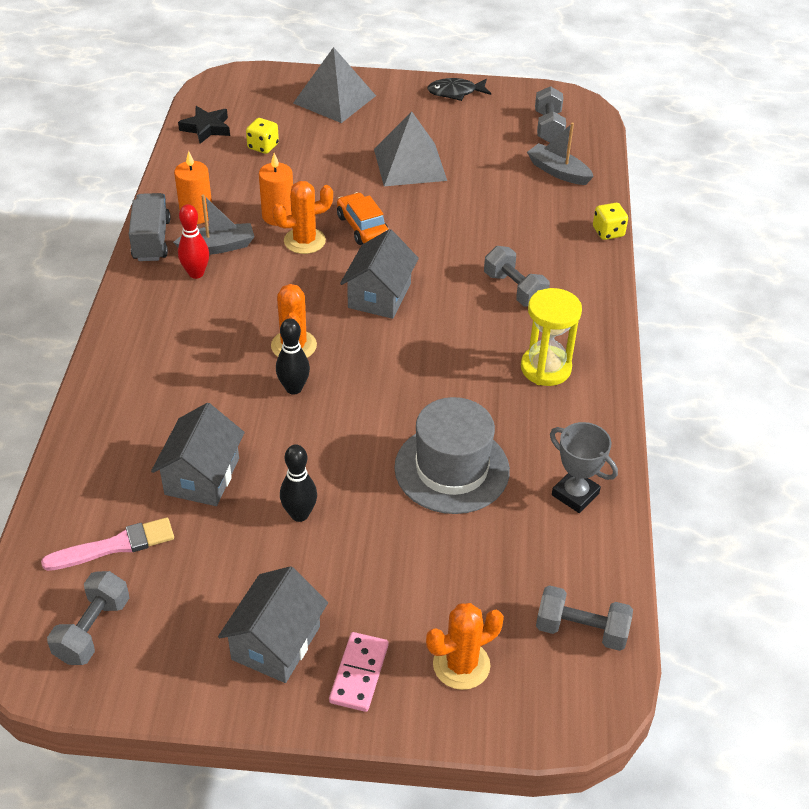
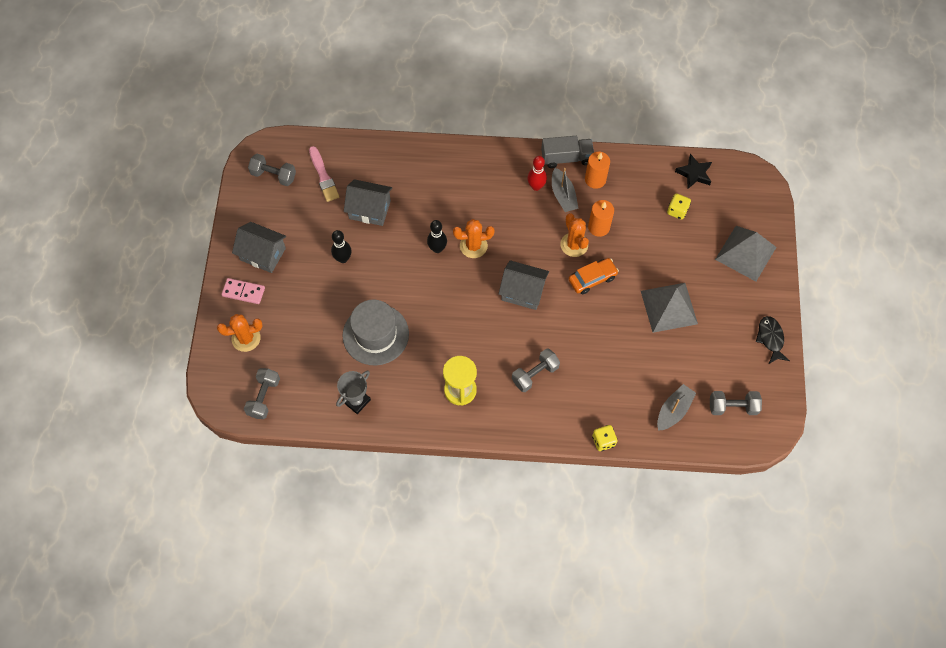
camera: 90 degrees right, 20 degrees up
orange cactus [426,603,504,690] -> orange cactus turned 75 degrees counterclockwise [217,314,263,352]

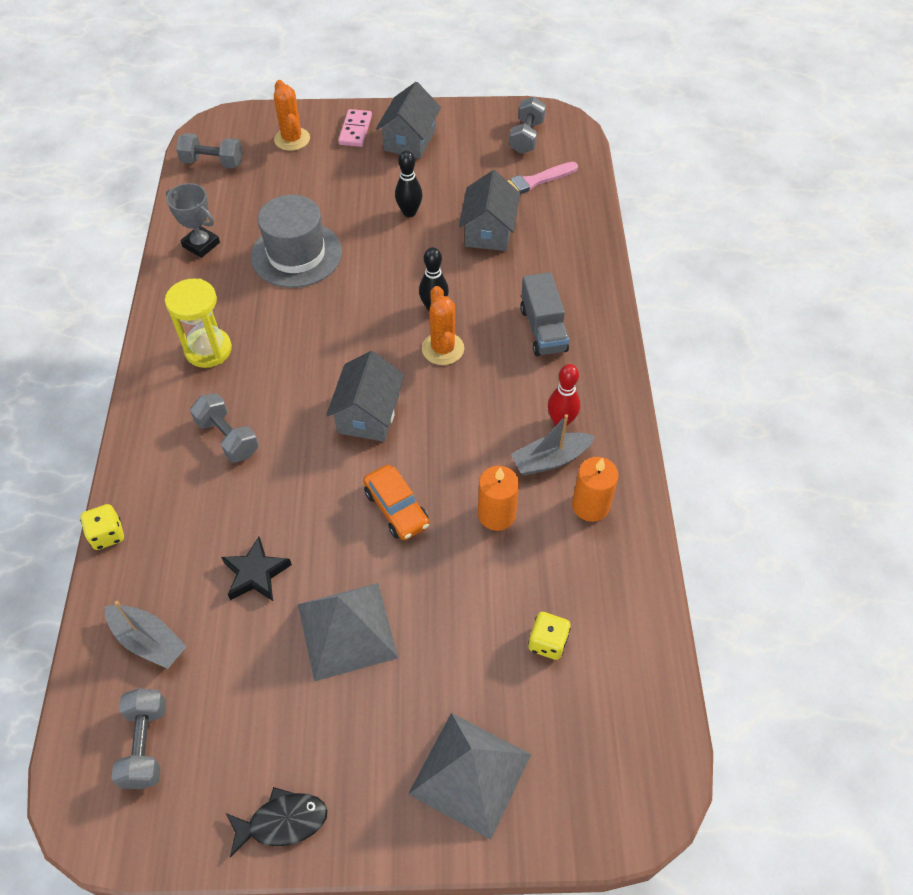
camera: 85 degrees right, 10 degrees down
grey truck [541,136,594,168] -> grey truck moved to [520,272,569,356]
orange cactus [560,213,589,257] -> none
black star [675,154,712,189] -> black star moved to [221,537,292,601]

